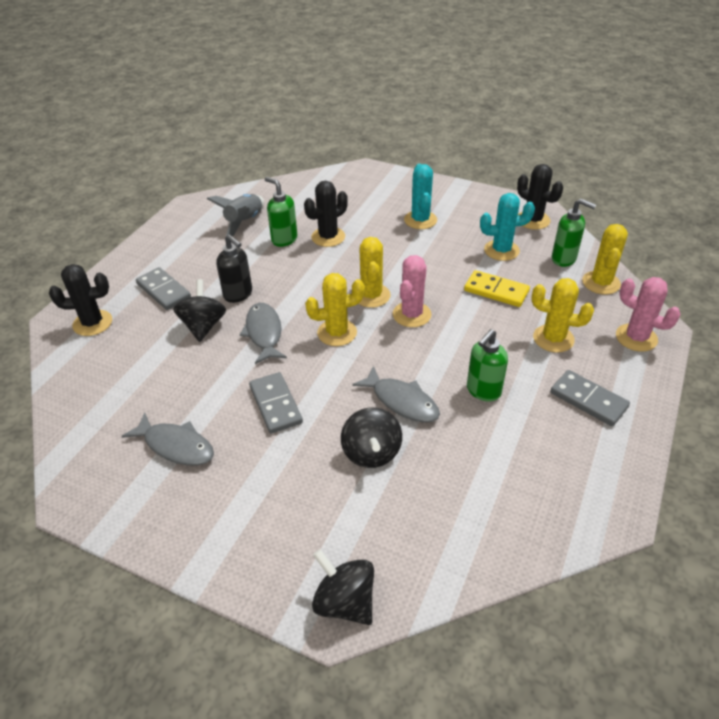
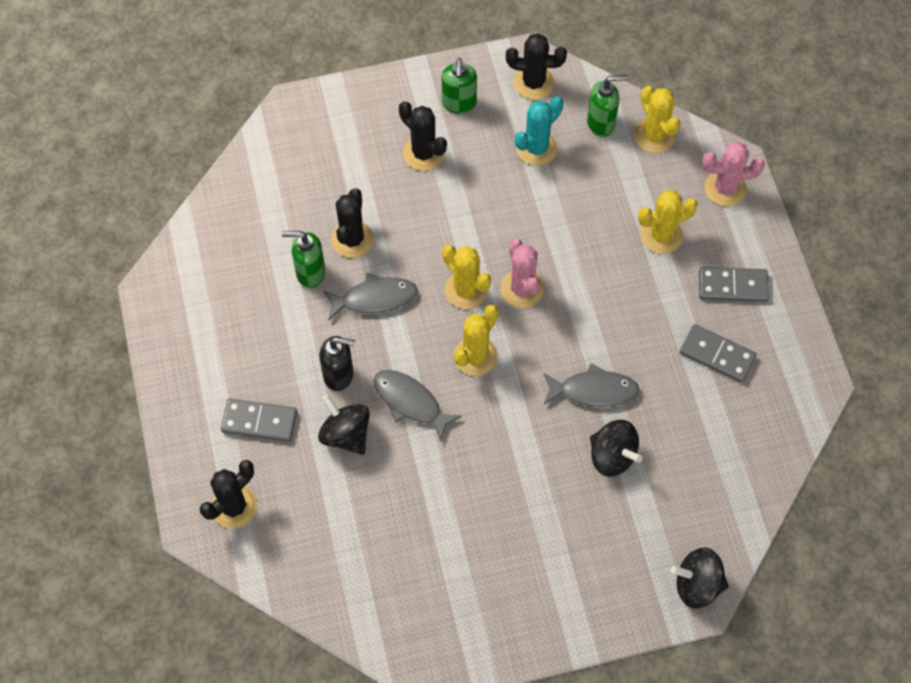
camera: 40 degrees left, 20 degrees up
grey fish [121,412,214,466] -> grey fish moved to [323,273,417,321]
grey rocket [207,194,264,236] -> none
grey domino [249,372,303,434] -> grey domino moved to [679,324,757,383]
turquoise cactus [404,164,437,229] -> black cactus [399,101,447,171]
yellow domino [464,270,530,307] -> none
green soap dispenser [467,329,508,402] -> green soap dispenser moved to [442,58,477,114]

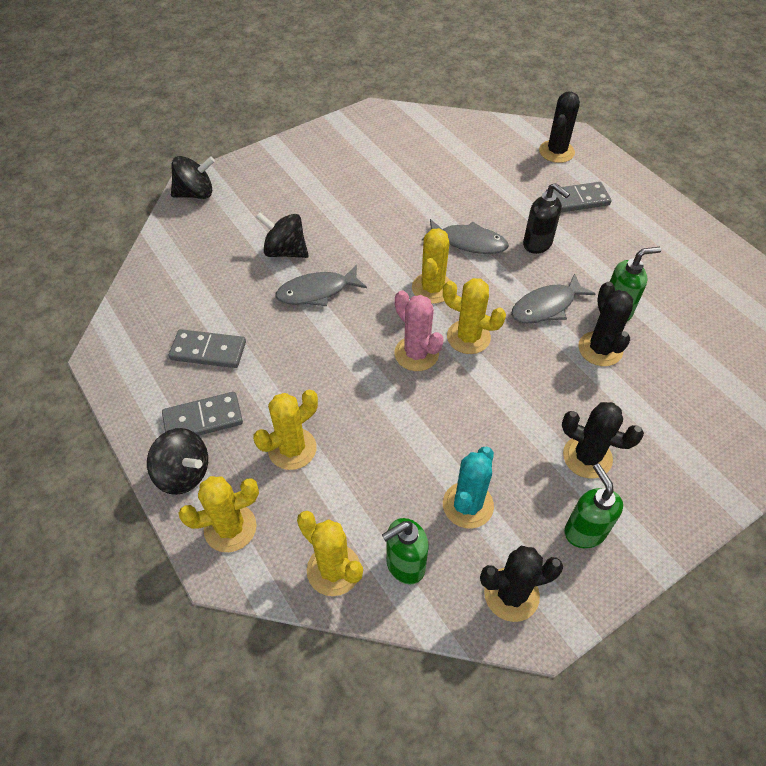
camera: 160 degrees right, 10 degrees down
black spinning top [318,395,370,455] -> black spinning top moved to [147,428,208,495]
black soap dispenser [319,336,355,391] -> black soap dispenser turned 120 degrees counterclockwise [523,183,570,254]
pink cactus [702,142,765,206] -> yellow cactus [179,476,259,552]

